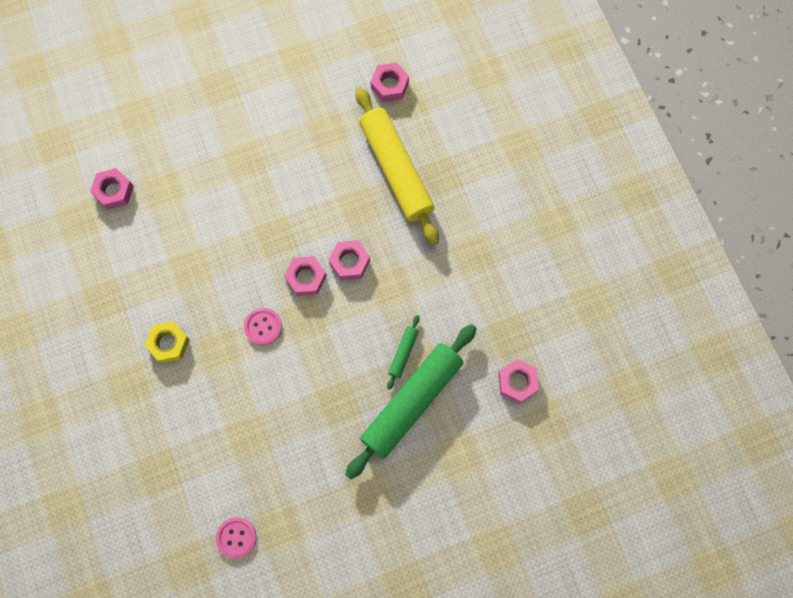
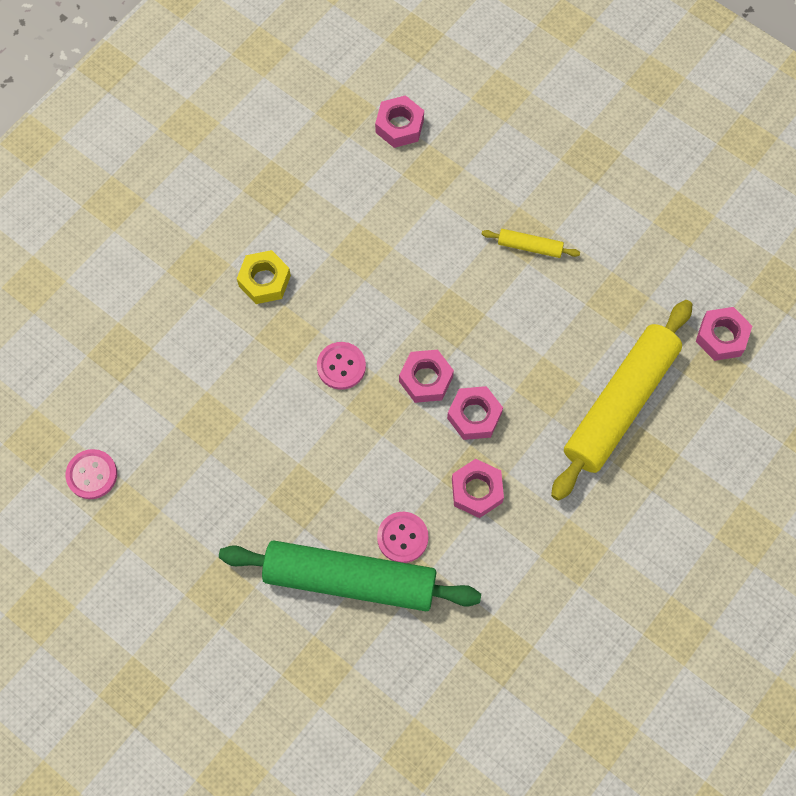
camera: 60 degrees right, 5 degrees down
green rolling pin [387,315,420,390] -> pink button [377,512,429,563]
pink nut [498,359,539,403] -> pink nut moved to [452,459,504,518]
none -> yellow rolling pin [482,229,580,258]

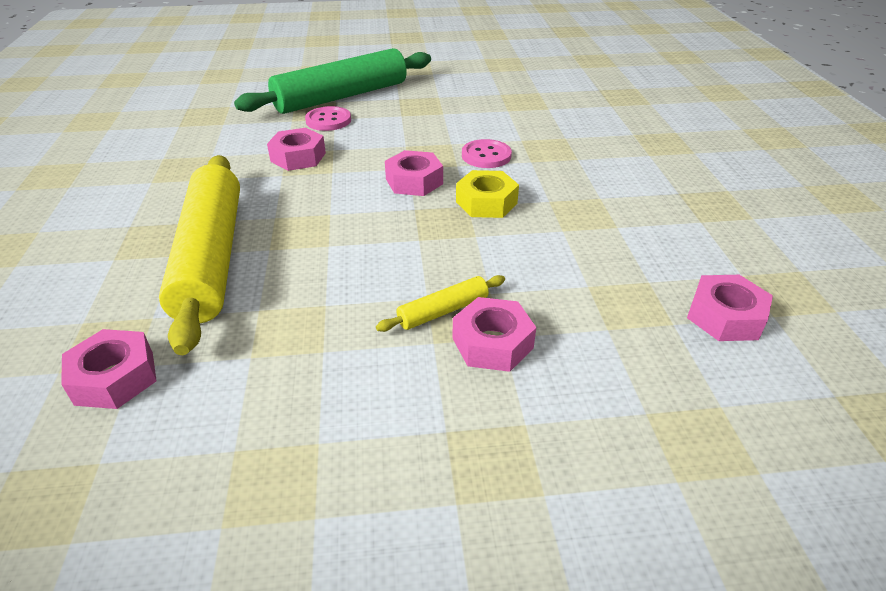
camera: 135 degrees right, 30 degrees down
pink button [66,449,117,499] -> none
yellow nut [237,250,291,304] -> yellow nut moved to [456,170,519,218]
pink nut [447,386,503,440] -> pink nut moved to [453,297,536,372]

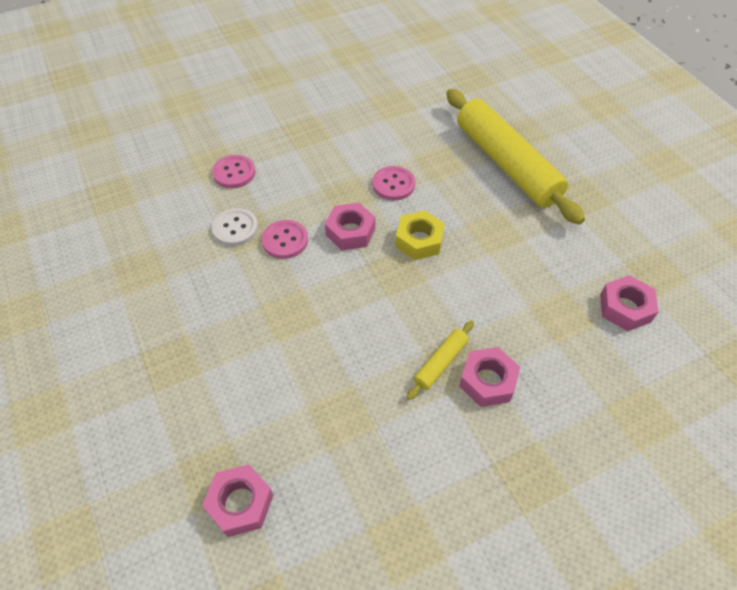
camera: 20 degrees left, 15 degrees up
yellow rolling pin [159,155,240,355] -> yellow rolling pin moved to [446,89,585,225]
green rolling pin [234,48,431,114] -> none
pink nut [267,128,326,171] -> white button [212,208,258,246]
none -> pink button [262,220,308,259]

